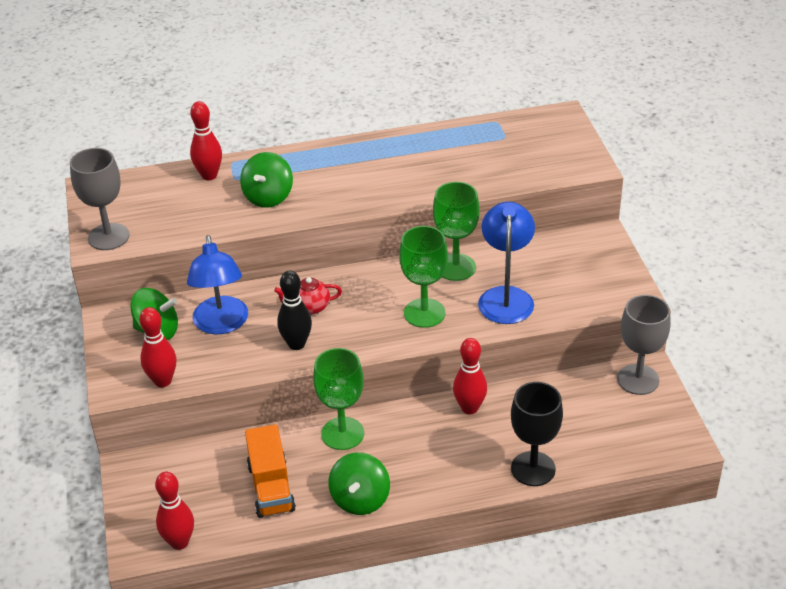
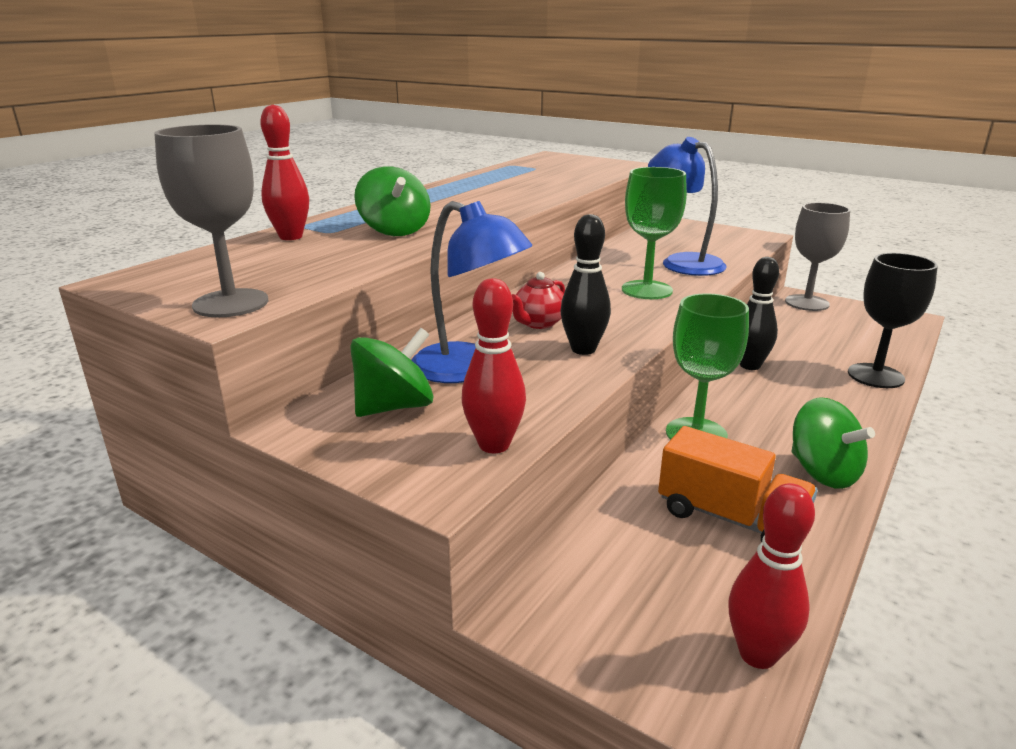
camera: 45 degrees left, 15 degrees down
green goblet [433,182,479,281] -> none
red bowling pin [453,338,487,414] -> black bowling pin [740,257,779,370]

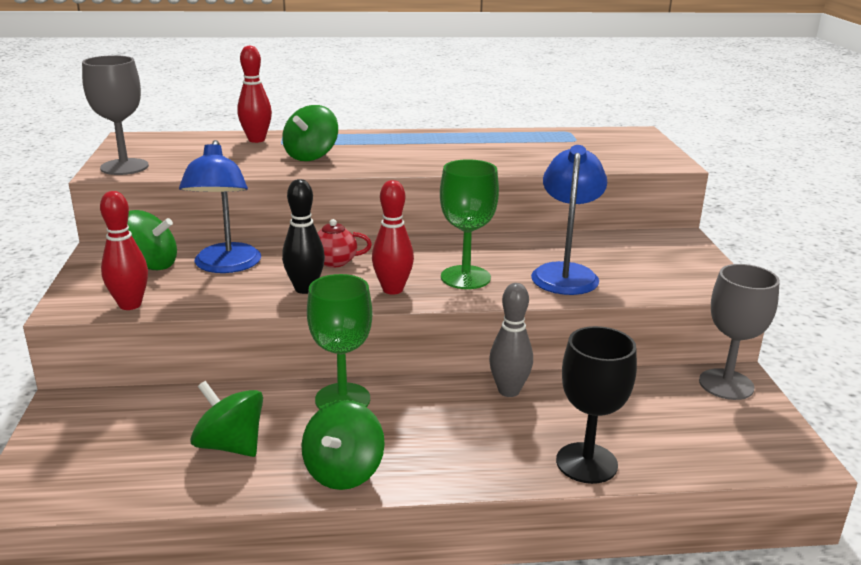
camera: 50 degrees right, 0 degrees up
orange truck [658,426,818,542] -> green spinning top [190,381,263,457]
red bowling pin [728,483,815,669] -> red bowling pin moved to [372,180,414,295]
black bowling pin [740,257,779,370] -> grey bowling pin [489,283,533,397]

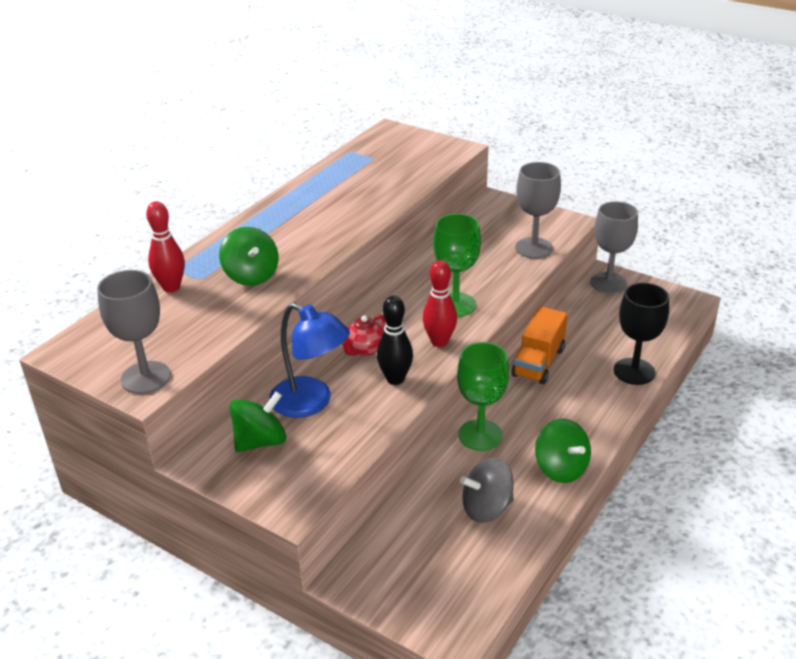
camera: 50 degrees left, 10 degrees up
red bowling pin [100,191,148,310] -> none
green spinning top [190,381,263,457] -> grey spinning top [460,458,514,523]
grey bowling pin [489,283,533,397] -> orange truck [511,306,568,384]
blue lamp [531,145,607,295] -> none
none -> grey goblet [515,162,561,258]

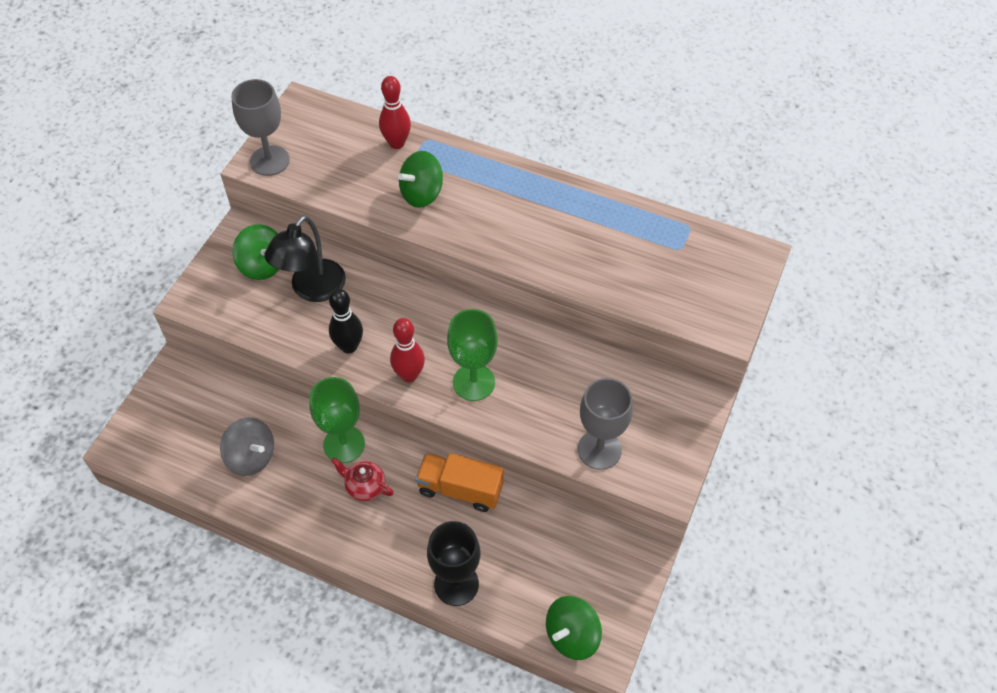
camera: 80 degrees right, 20 degrees up
blue lamp [269,303,350,418] -> black lamp [264,215,346,302]
red teapot [342,315,386,356] -> red teapot moved to [331,458,394,501]
grey spinning top [460,458,514,523] -> grey spinning top turned 150 degrees clockwise [220,417,274,476]
green spinning top [535,418,591,483] -> green spinning top moved to [546,596,602,660]
grey goblet [590,201,638,294] -> none

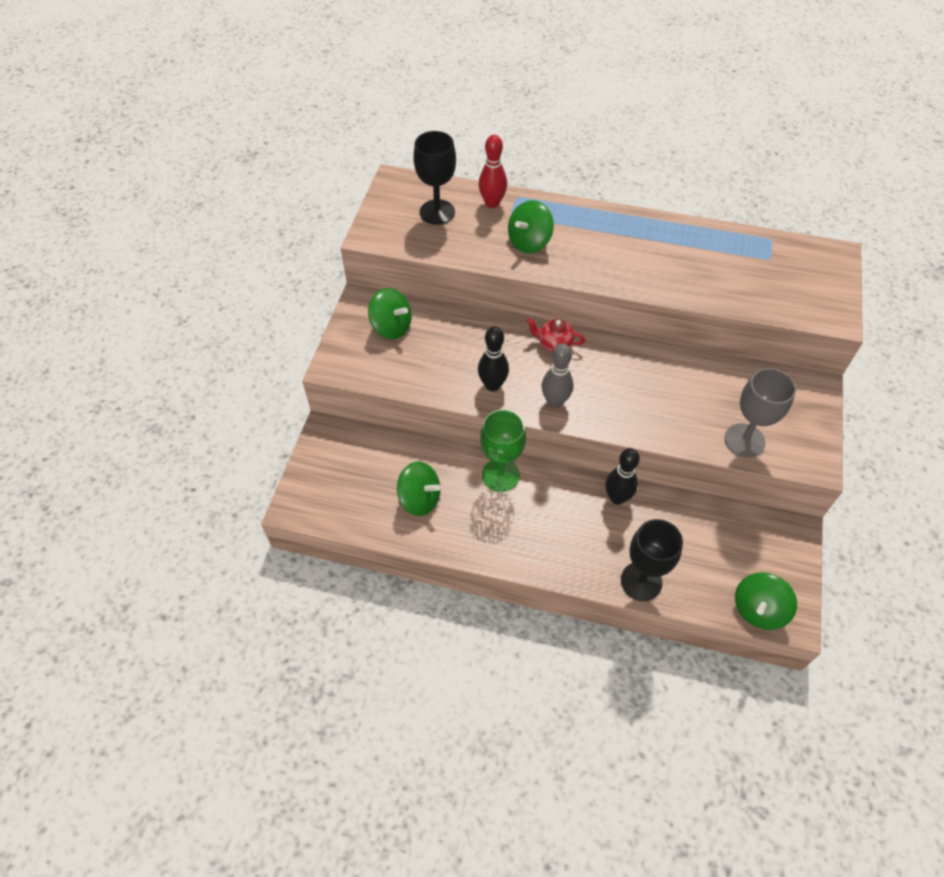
camera: 10 degrees left, 0 degrees up
grey spinning top [220,417,274,476] -> green spinning top [397,461,440,516]
grey goblet [231,79,290,176] -> none
black lamp [264,215,346,302] -> none
red teapot [331,458,394,501] -> red teapot moved to [527,318,585,352]
red bowling pin [390,318,425,382] -> grey bowling pin [542,344,574,408]
orange truck [416,453,504,512] -> black bowling pin [606,448,640,505]
green goblet [447,309,498,401] -> none
none -> black goblet [413,131,456,225]

